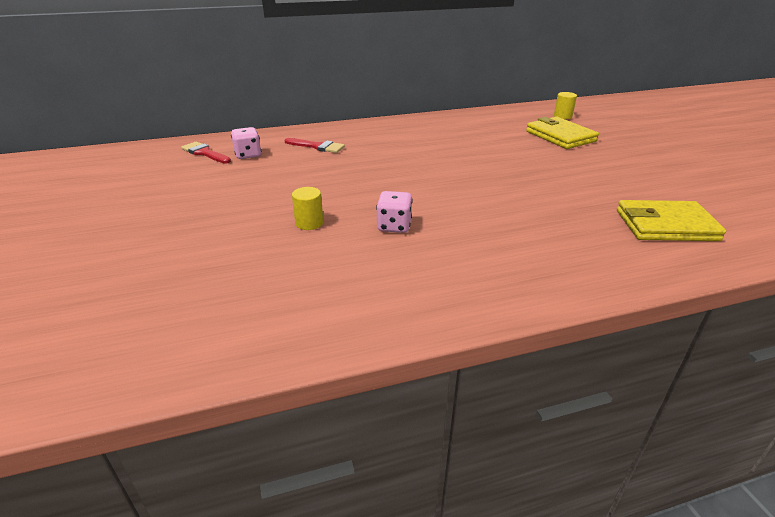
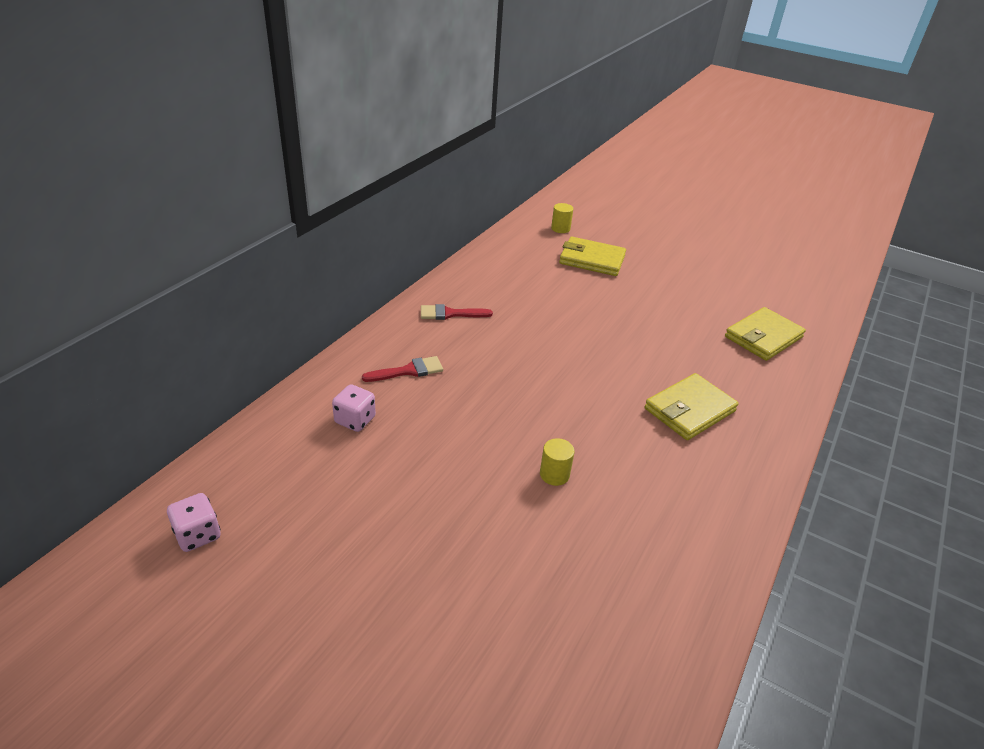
camera: 45 degrees left, 5 degrees up
red brush [181,141,231,164] -> red brush moved to [421,304,493,320]
pink dice [376,191,413,233] -> pink dice moved to [167,493,220,552]
none -> yellow wallet [645,373,739,440]

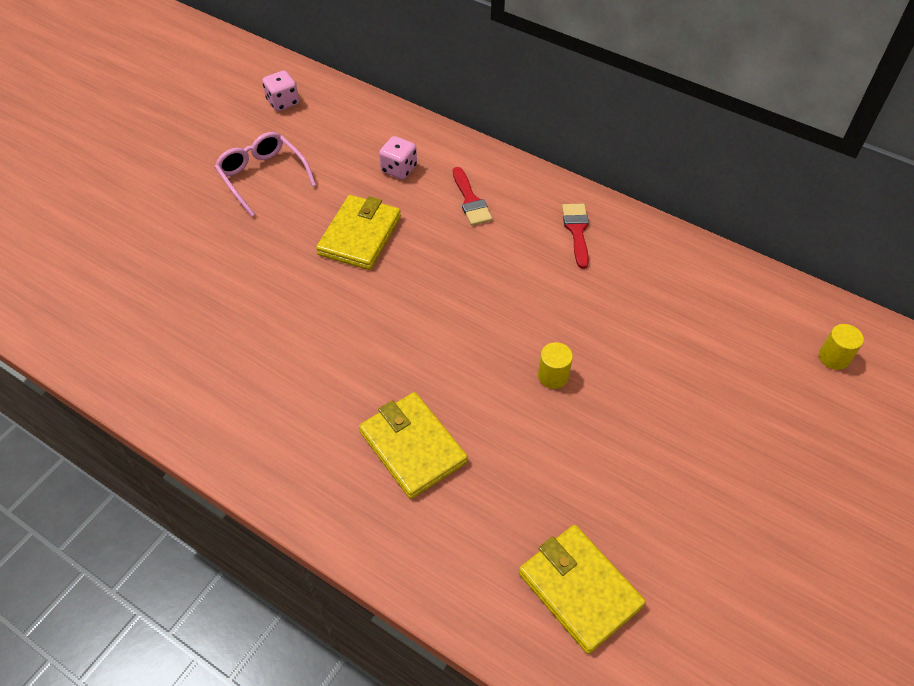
camera: 95 degrees right, 15 degrees up
yellow cylinder [540,438,574,486] -> yellow cylinder moved to [538,342,573,389]
yellow wallet [559,237,626,276] -> yellow wallet moved to [316,195,401,270]
none -> pink glasses [215,132,316,217]

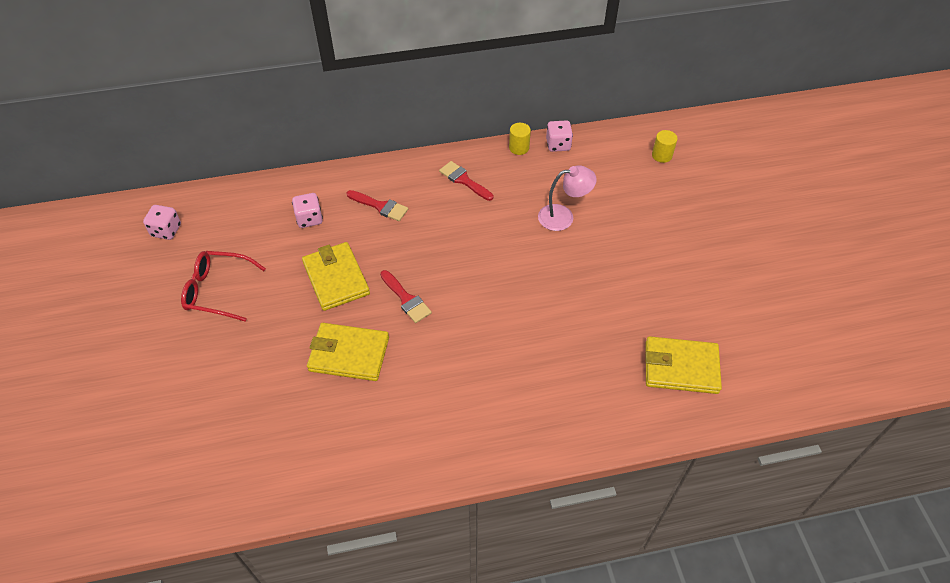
camera: 45 degrees left, 0 degrees up
pink glasses [215,132,316,217] -> red glasses [181,251,266,322]
yellow wallet [359,392,468,499] -> yellow wallet moved to [307,323,389,381]
yellow cylinder [538,342,573,389] -> yellow cylinder moved to [509,123,531,155]
none -> red brush [380,270,432,323]
none -> pink lamp [538,165,597,231]
none -> pink dice [546,120,573,152]

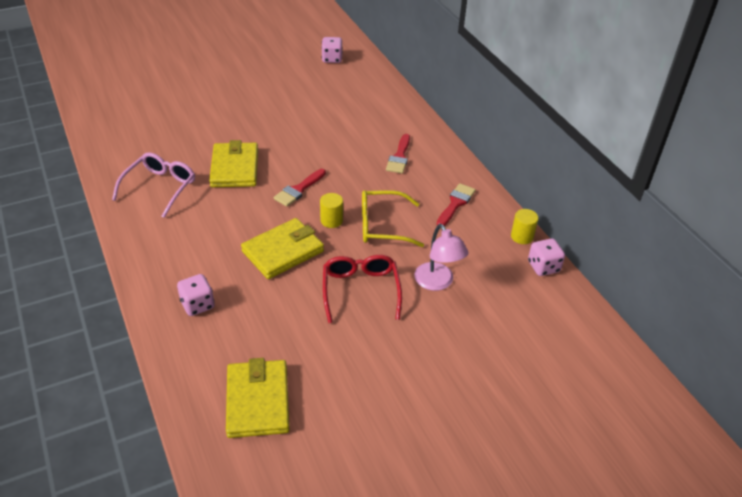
camera: 75 degrees right, 10 degrees down
red glasses [181,251,266,322] -> red glasses moved to [323,255,402,323]
pink dice [292,193,323,228] -> pink dice moved to [177,274,215,316]
yellow wallet [302,242,370,311] -> yellow wallet moved to [241,218,324,279]
yellow cylinder [652,130,678,163] -> yellow cylinder moved to [320,193,343,228]
none -> pink glasses [112,152,195,218]
none -> yellow glasses [362,190,424,247]

